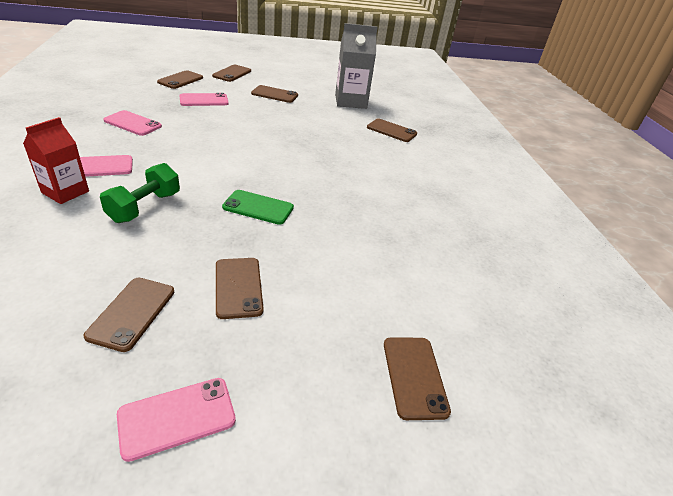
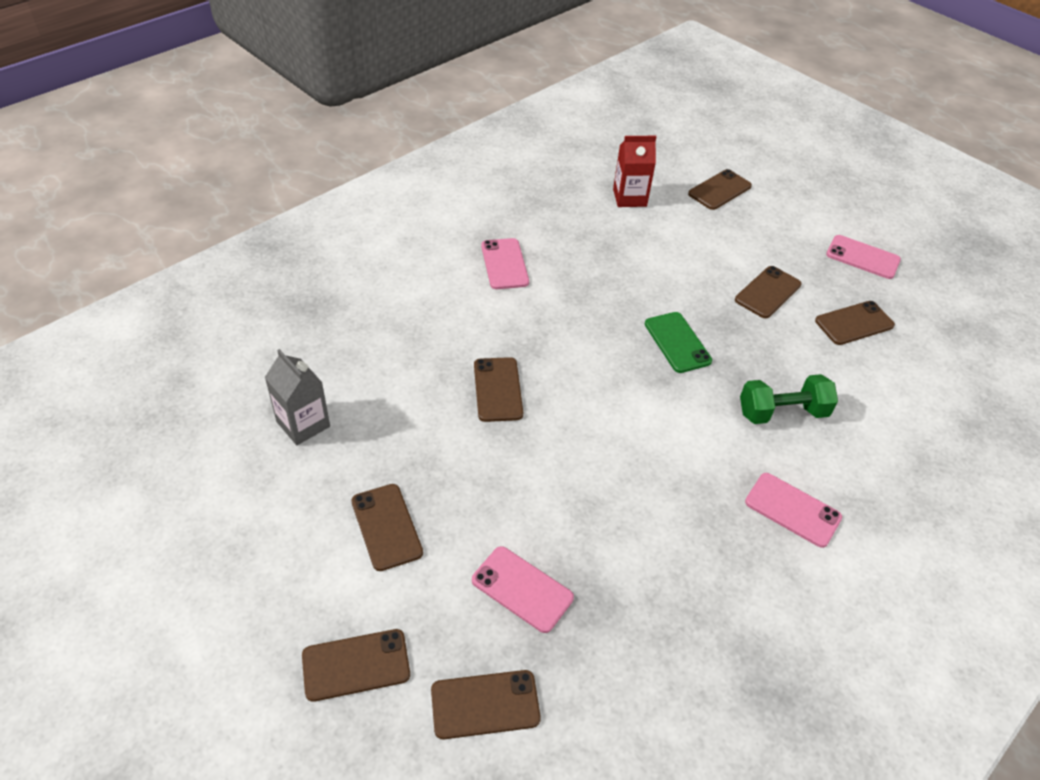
camera: 125 degrees left, 10 degrees up
red carton [23,117,89,204] -> red carton moved to [613,136,656,207]
pink phone [103,110,162,136] -> pink phone moved to [481,238,529,289]
grey carton [335,23,378,109] -> grey carton [265,349,330,445], size x0.65
brown phone [367,118,417,142] -> brown phone moved to [474,357,523,422]

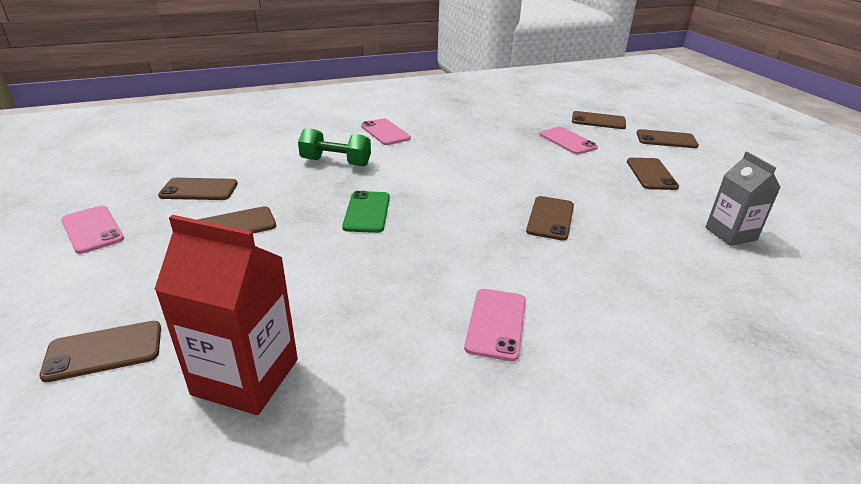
camera: 155 degrees left, 15 degrees down
red carton [613,136,656,207] -> red carton [154,215,298,415], size x1.53

